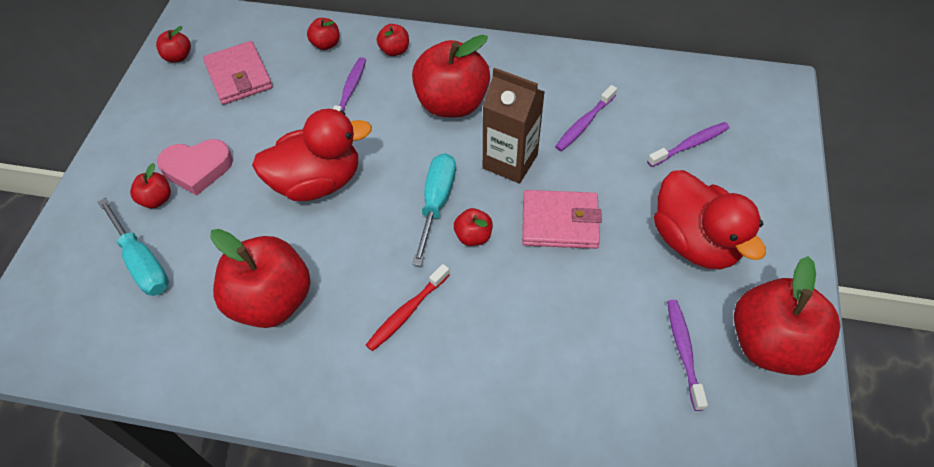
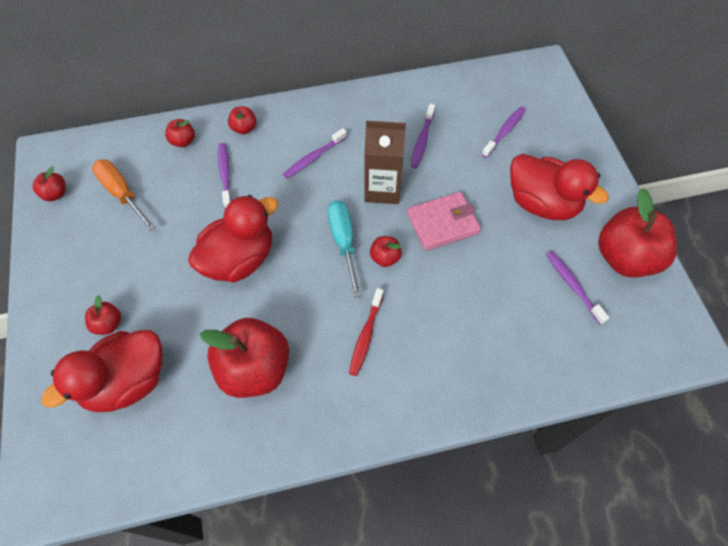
camera: 25 degrees left, 5 degrees up
turquoise screwdriver [98,198,169,296] -> red duck [41,330,162,412]
pink heart [157,139,233,195] -> none
pink wallet [203,41,273,105] -> orange screwdriver [92,159,156,231]
red apple [412,35,490,117] -> purple toothbrush [283,128,347,179]

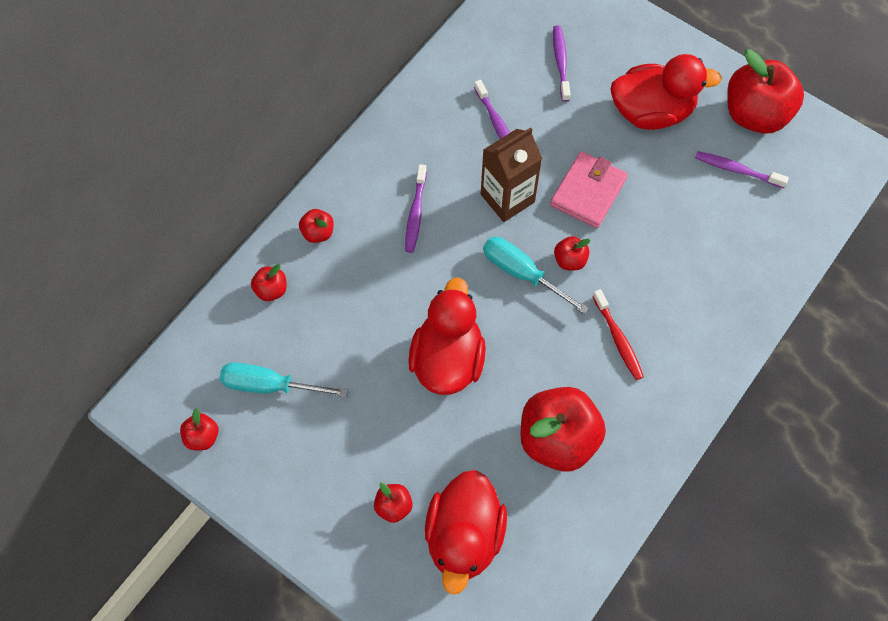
camera: 40 degrees left, 5 degrees up
orange screwdriver [92,159,156,231] -> turquoise screwdriver [220,362,348,397]
purple toothbrush [218,143,232,209] -> none

